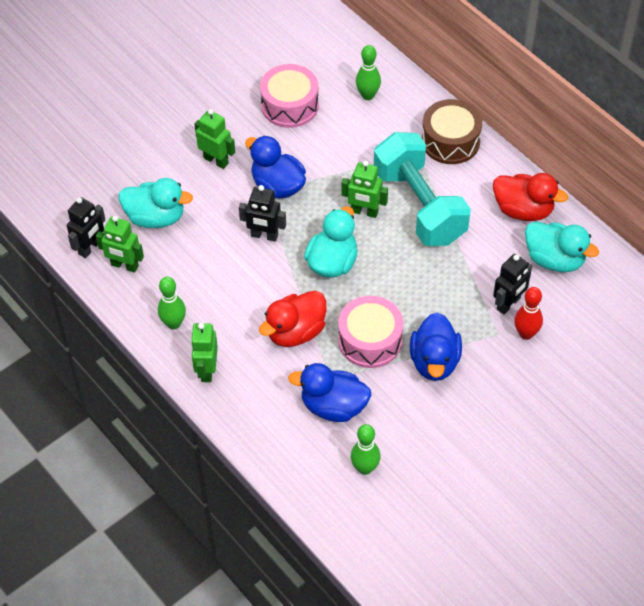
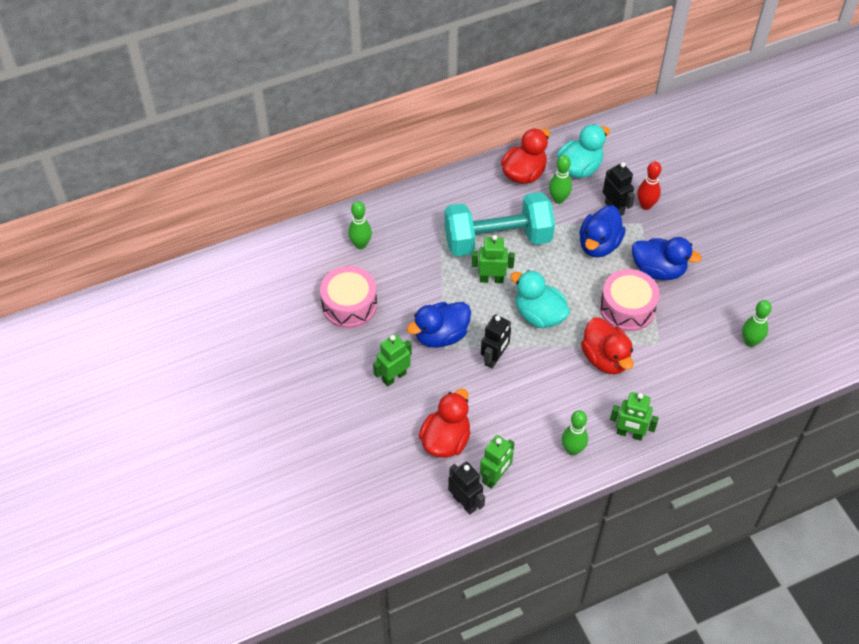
camera: 75 degrees left, 0 degrees up
turquoise duck [119,178,193,228] -> red duck [419,389,470,458]
blue duck [288,363,371,422] -> blue duck moved to [579,205,626,257]
green robot [342,161,388,218] -> green robot turned 120 degrees counterclockwise [472,235,515,283]
brown drum [422,99,482,164] -> none
none -> green bowling pin [549,155,572,204]

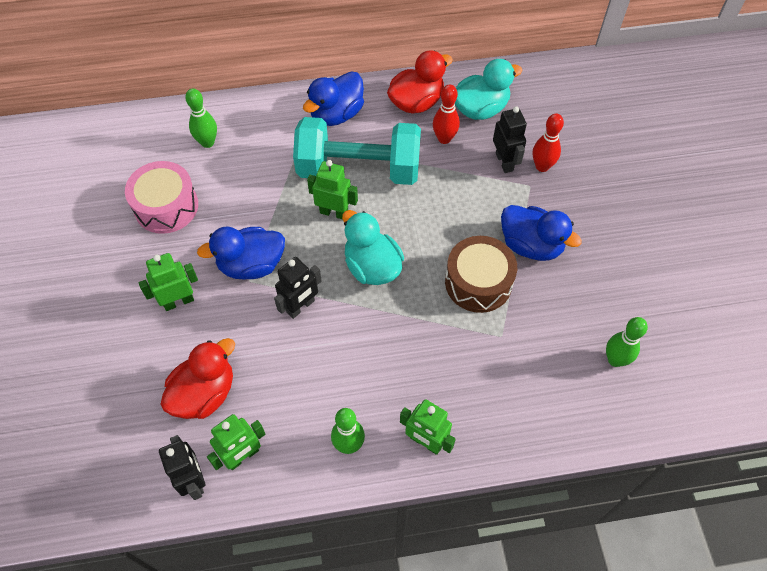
camera: 15 degrees right, 5 degrees up
green bowling pin [549,155,572,204] -> red bowling pin [433,85,460,144]
blue duck [579,205,626,257] -> blue duck moved to [303,71,364,126]
red duck [581,318,634,374] -> none
pink drum [600,269,660,331] -> brown drum [445,236,517,313]

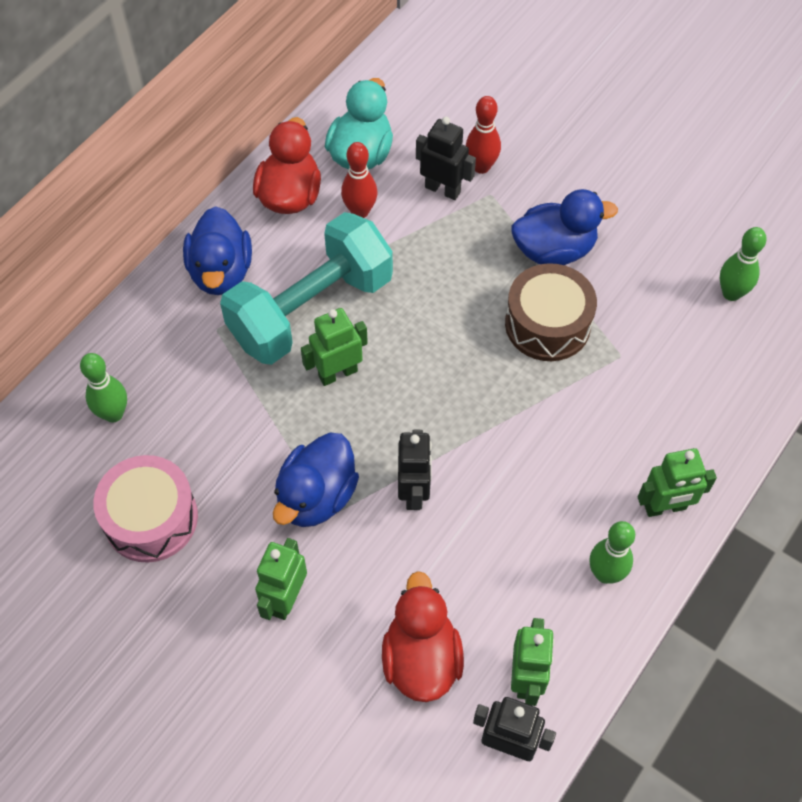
camera: 45 degrees left, 0 degrees up
turquoise duck [342,210,404,285] -> none

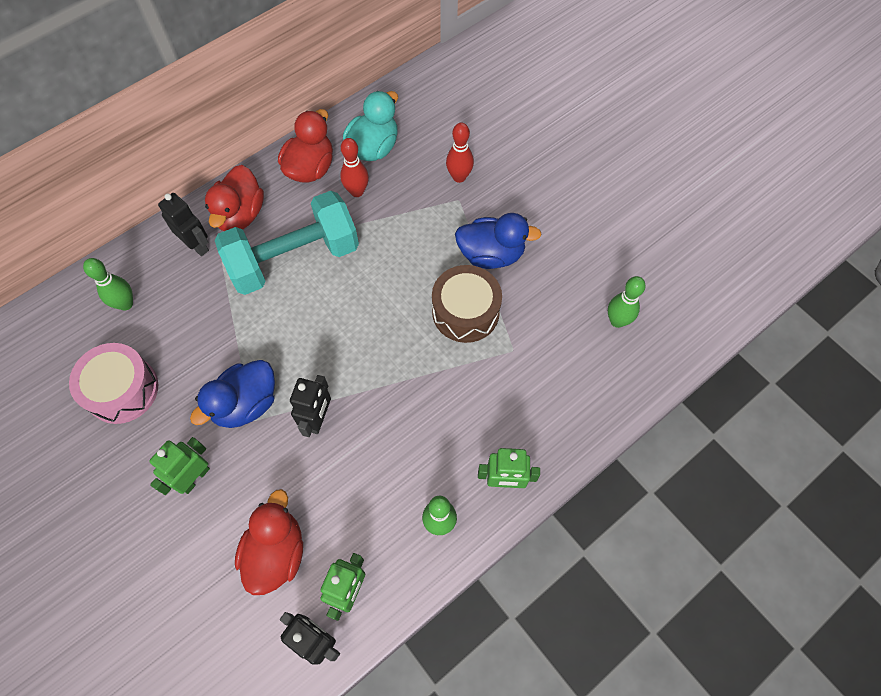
camera: 15 degrees right, 5 degrees up
blue duck [183,206,252,295] -> red duck [205,165,264,231]
green robot [301,308,368,386] -> none
black robot [416,117,476,200] -> black robot moved to [158,193,209,256]

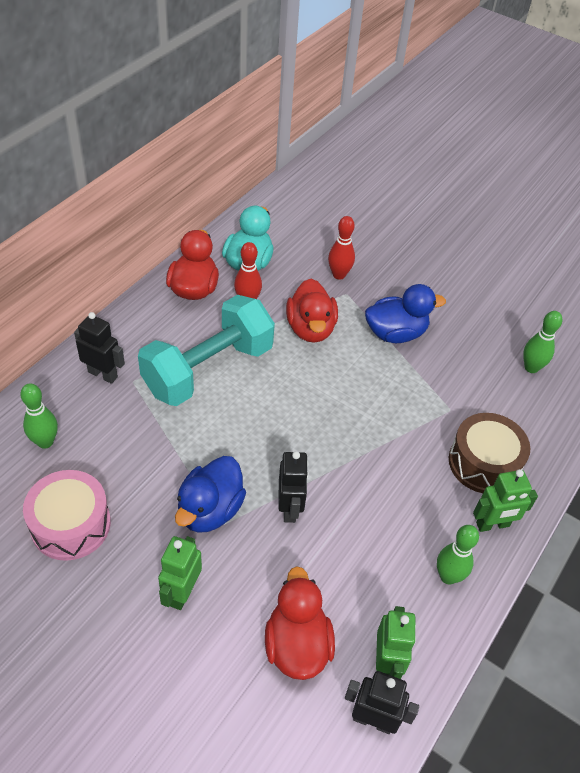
camera: 20 degrees left, 15 degrees down
red duck [205,165,264,231] -> red duck moved to [286,279,338,343]
brown drum [432,265,502,343] -> brown drum moved to [449,413,531,493]

